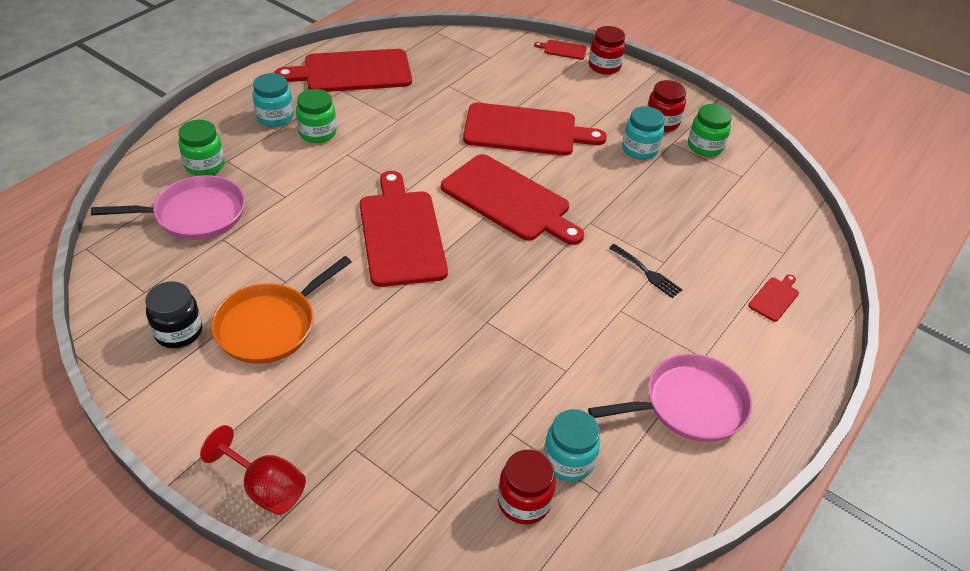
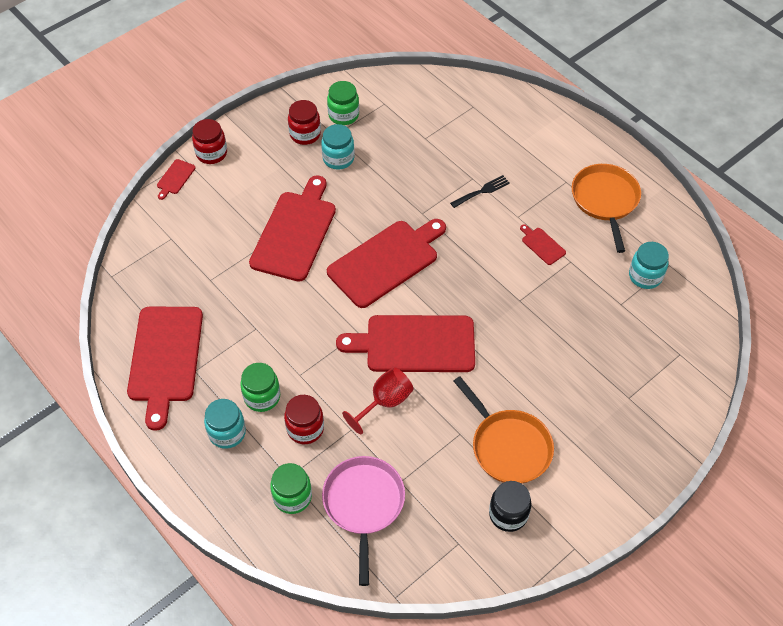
camera: 75 degrees left, 10 degrees up
red goblet [200,425,306,515] -> red goblet moved to [342,367,414,434]
red jar [498,450,556,524] -> red jar moved to [284,395,324,444]
pink pan [588,354,752,442] -> orange pan [572,164,641,253]
red cutting board [748,274,799,322] -> red cutting board moved to [520,224,566,265]

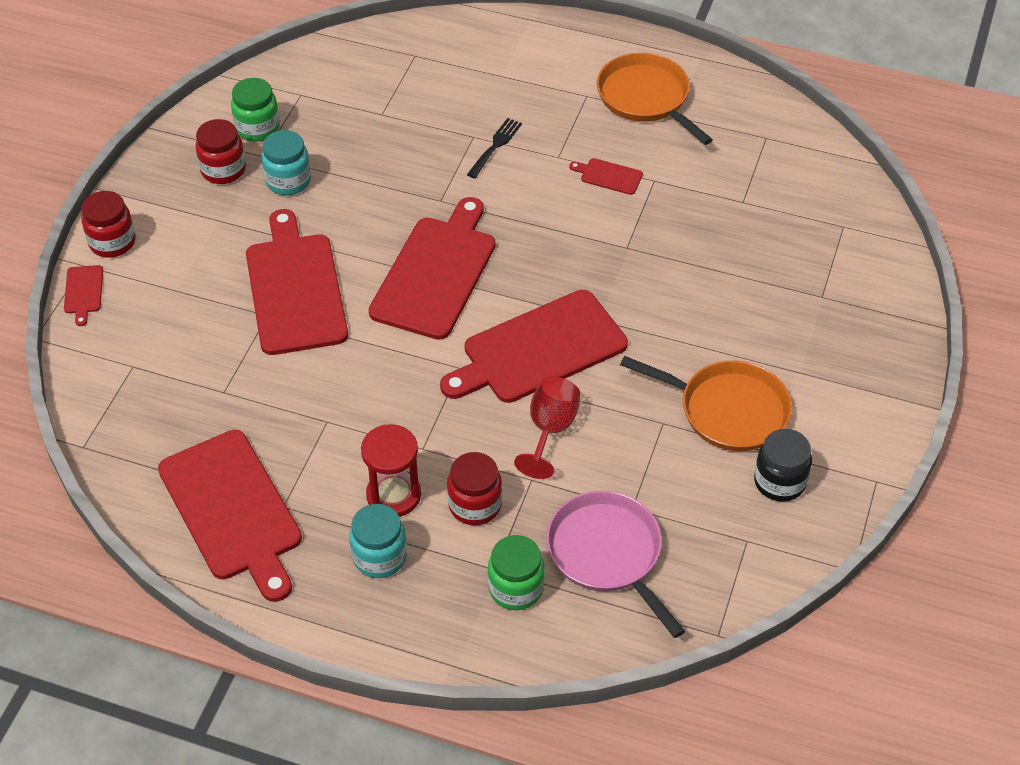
camera: 30 degrees left, 5 degrees down
green jar [240,363,280,412] -> red hourglass [361,424,421,517]
turquoise jar [629,242,669,289] -> none

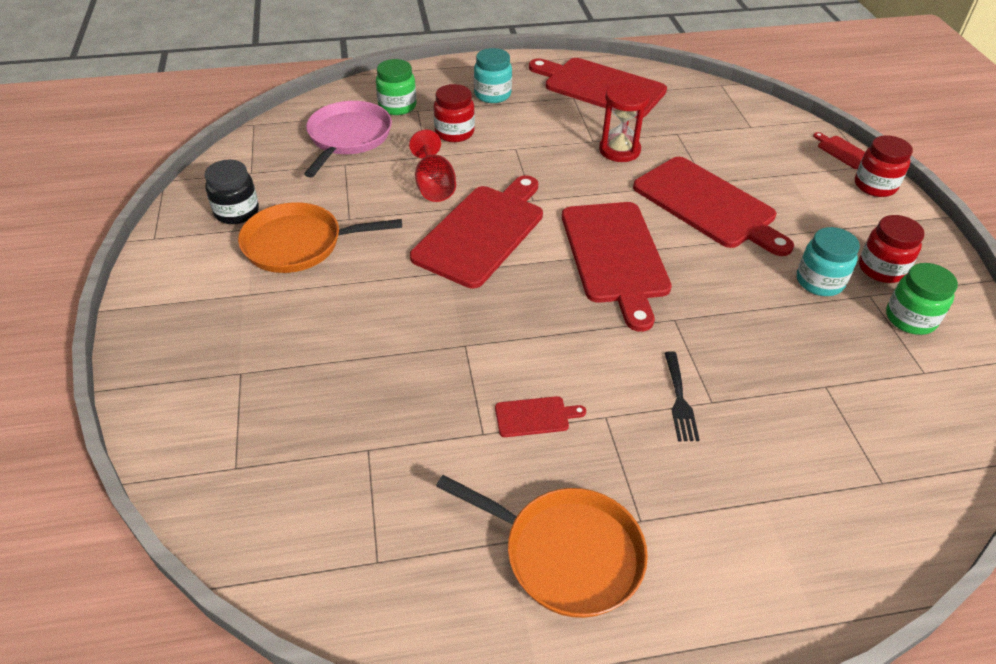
camera: 150 degrees right, 5 degrees down
red hourglass [361,424,421,517] -> red hourglass moved to [599,83,650,162]
pink pan [546,491,685,638] -> pink pan turned 105 degrees counterclockwise [304,101,392,177]

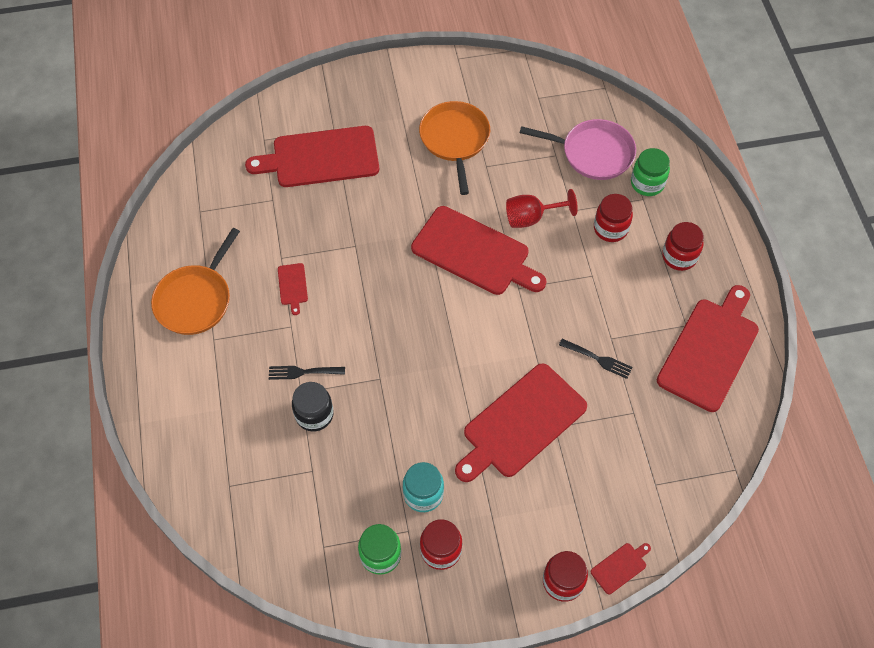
camera: 90 degrees right, 15 degrees up
black jar [204,160,259,224] -> black jar moved to [292,382,333,431]
turquoise jar [474,48,512,103] -> red jar [662,222,704,271]
red cutting board [562,202,672,332] -> red cutting board moved to [245,126,379,187]
red hourglass [599,83,650,162] -> black fork [559,339,633,379]

